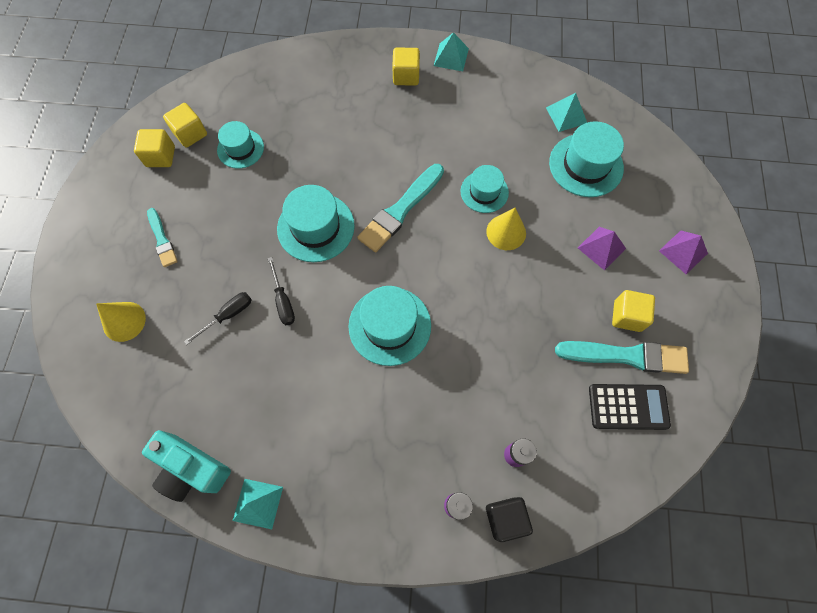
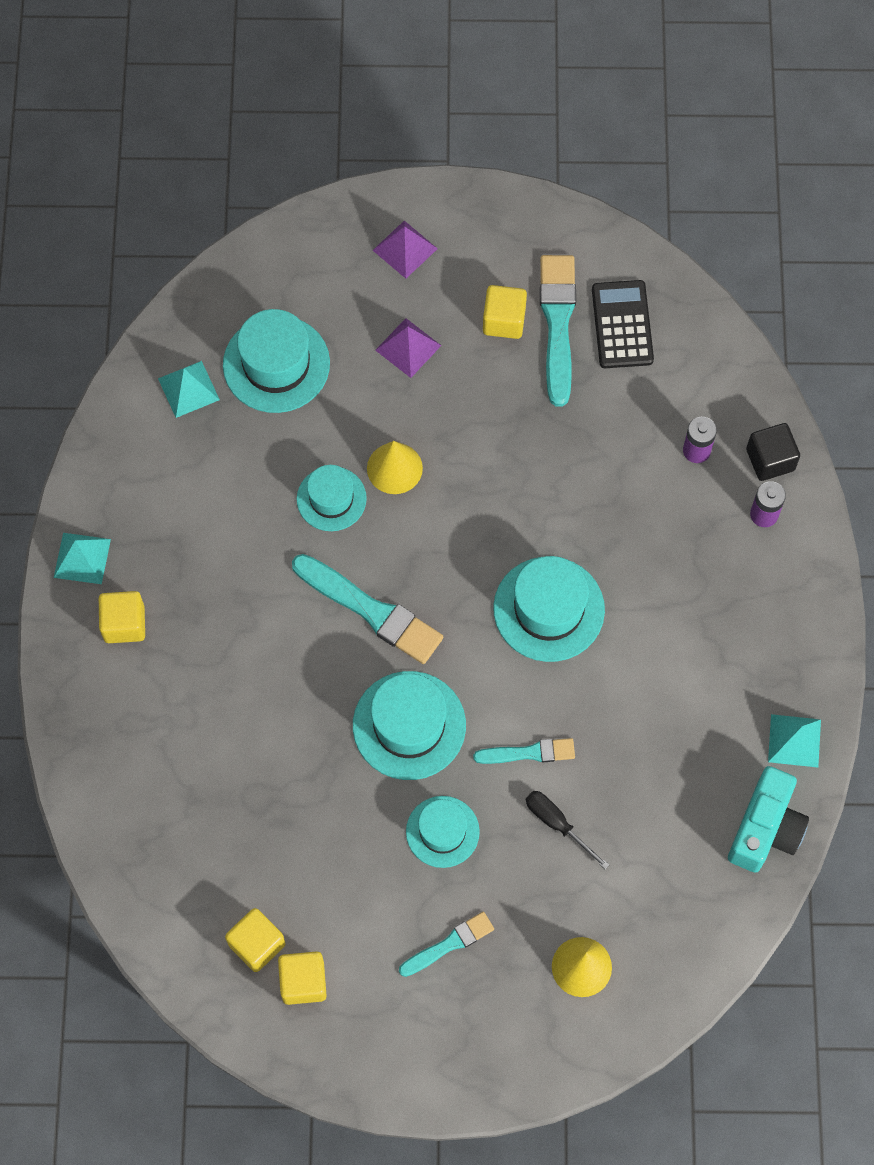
camera: 95 degrees left, 0 degrees up
turquoise hat [217,121,264,169] -> turquoise hat moved to [406,796,480,868]
black screwdriver [268,257,295,325] -> turquoise brush [473,738,575,764]

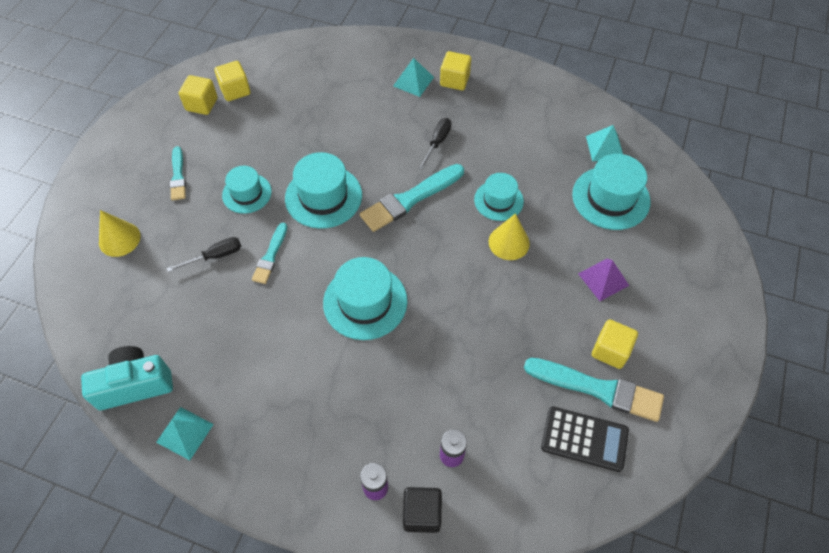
camera: 110 degrees right, 10 degrees down
turquoise pyramid [54,533,111,584] -> turquoise pyramid moved to [393,58,434,97]
purple pyramid [373,221,438,279] -> none
turquoise camera [728,766,809,873] -> turquoise camera turned 120 degrees clockwise [81,346,173,410]
none -> black screwdriver [419,118,452,170]

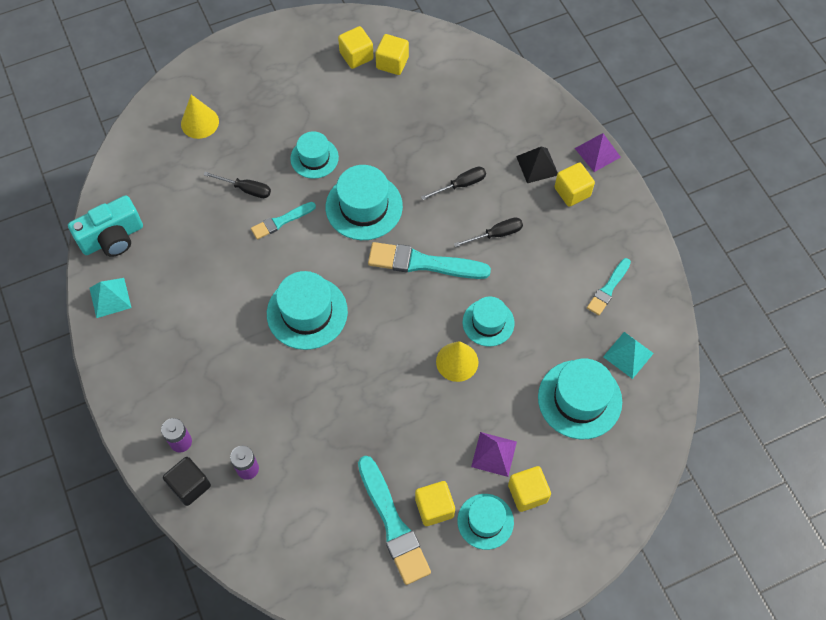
camera: 45 degrees right, 5 degrees up
turquoise camera [81,346,173,410] -> turquoise camera turned 120 degrees clockwise [68,195,143,257]
turquoise brush [170,146,186,201] -> turquoise brush moved to [587,258,631,315]
turquoise pyramid [393,58,434,97] -> black pyramid [516,147,558,183]
black calculator [541,406,629,472] -> none
none -> black screwdriver [421,167,486,200]
none -> turquoise hat [457,494,514,550]
none -> yellow cube [508,466,551,512]
none -> purple pyramid [575,133,621,172]

